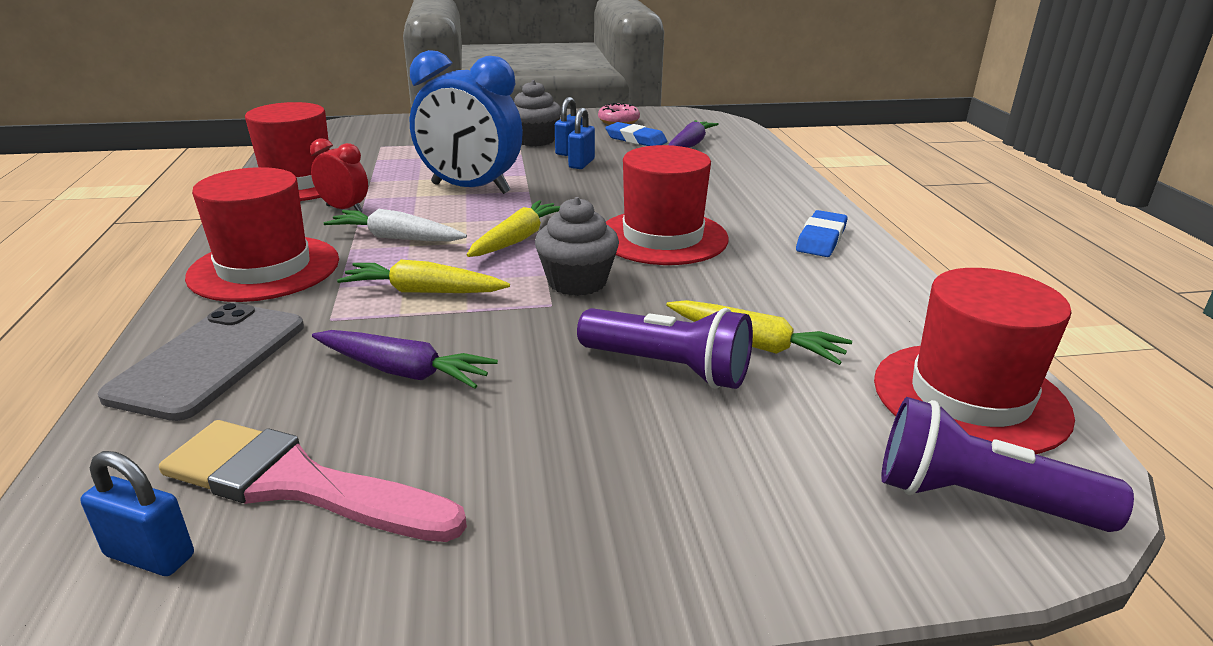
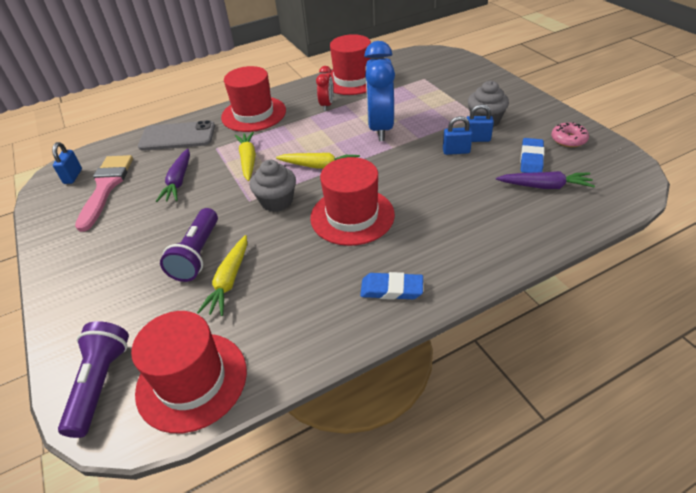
camera: 75 degrees right, 15 degrees up
white carrot [324,209,467,241] -> none

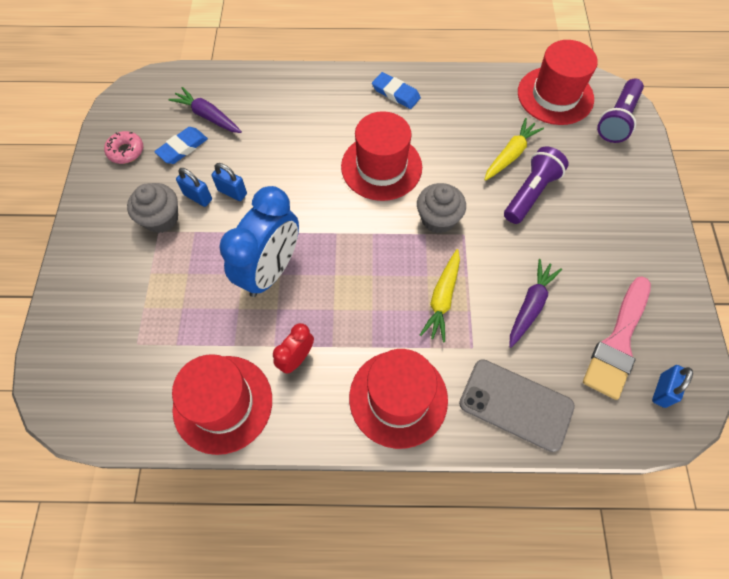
camera: 155 degrees left, 20 degrees up
yellow carrot [276,153,360,169] -> none

